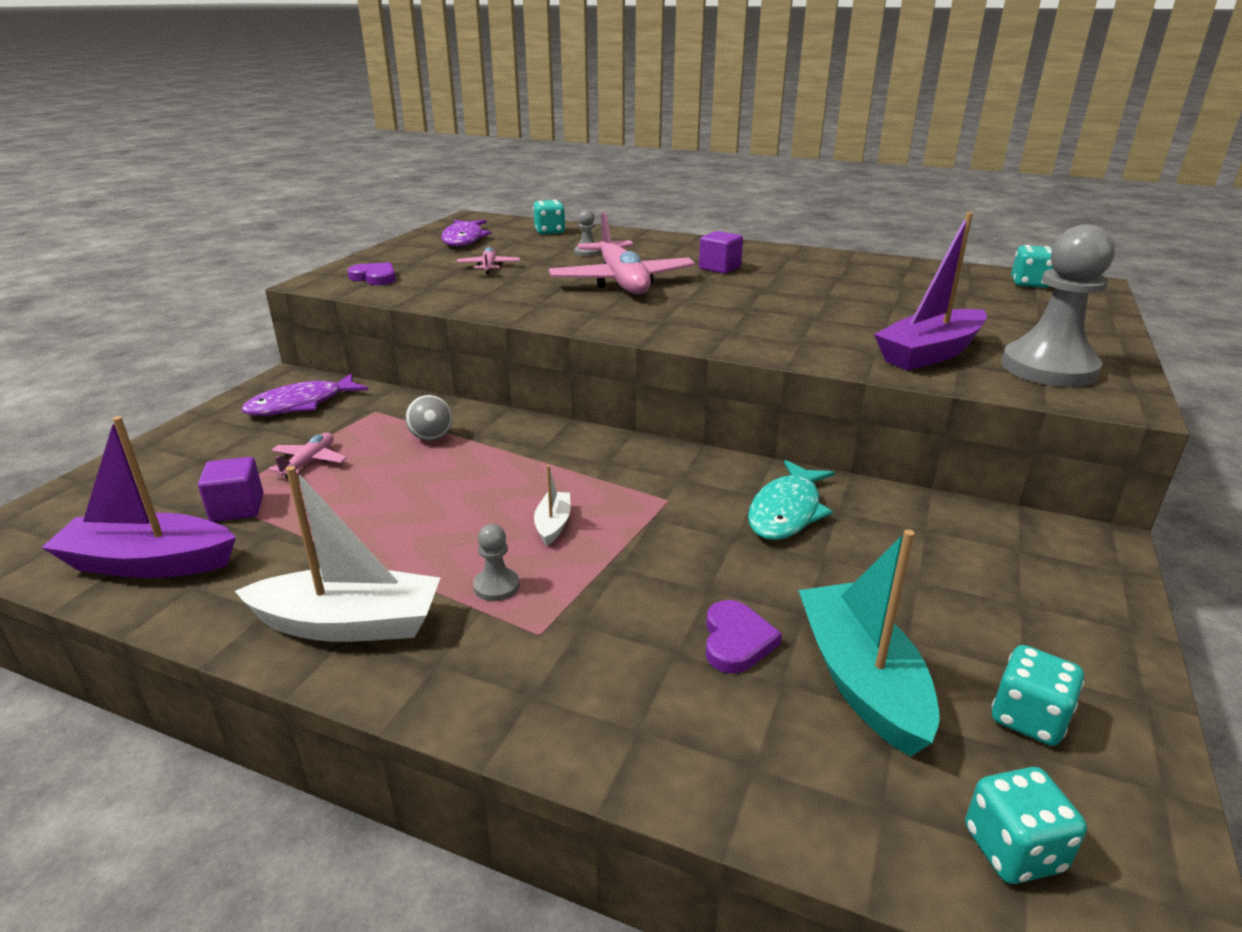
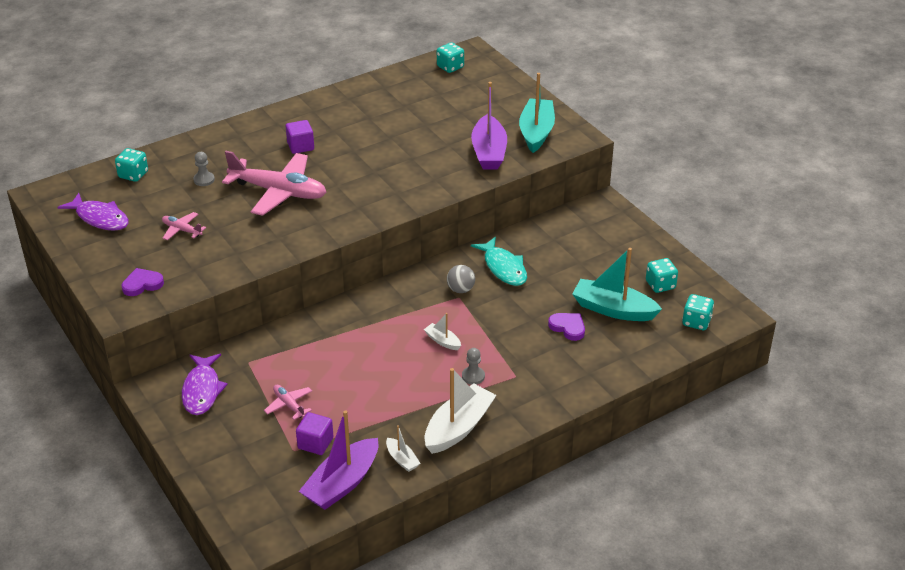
camera: 55 degrees left, 10 degrees up
grey ball [405,395,452,441] -> grey ball moved to [447,265,475,293]
grey pawn [1002,225,1115,387] -> turquoise boat [519,73,555,153]
none -> white boat [386,425,420,472]

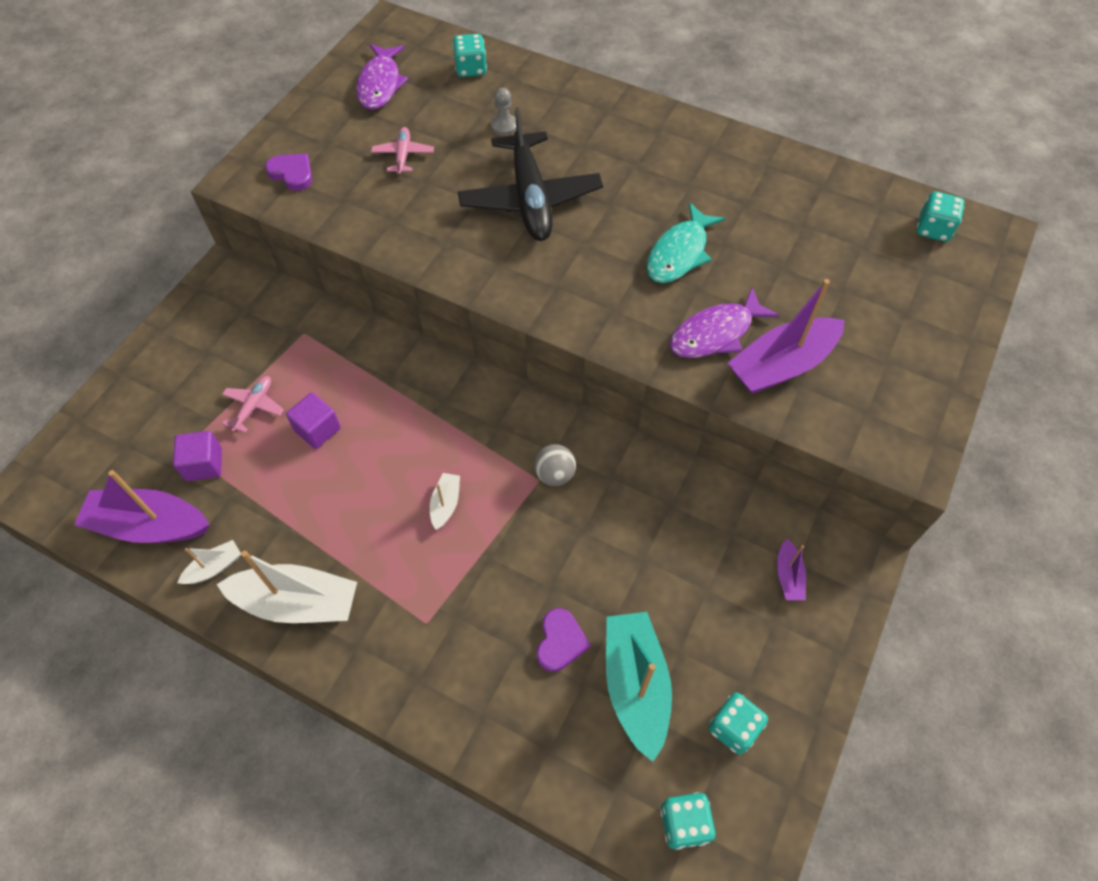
camera: 60 degrees right, 20 degrees up
purple fish [182,354,228,415] -> purple fish moved to [670,288,780,358]
pink plane [222,151,327,216] -> black plane [458,107,603,241]
purple cube [286,120,314,154] -> purple cube moved to [286,393,341,449]
white boat [386,425,420,472] -> white boat turned 150 degrees counterclockwise [177,540,241,584]
grey pawn [462,348,485,385] -> none
turquoise fish [471,237,527,286] -> turquoise fish moved to [647,203,725,283]
turquoise boat [519,73,555,153] -> none
none -> purple boat [777,539,806,600]

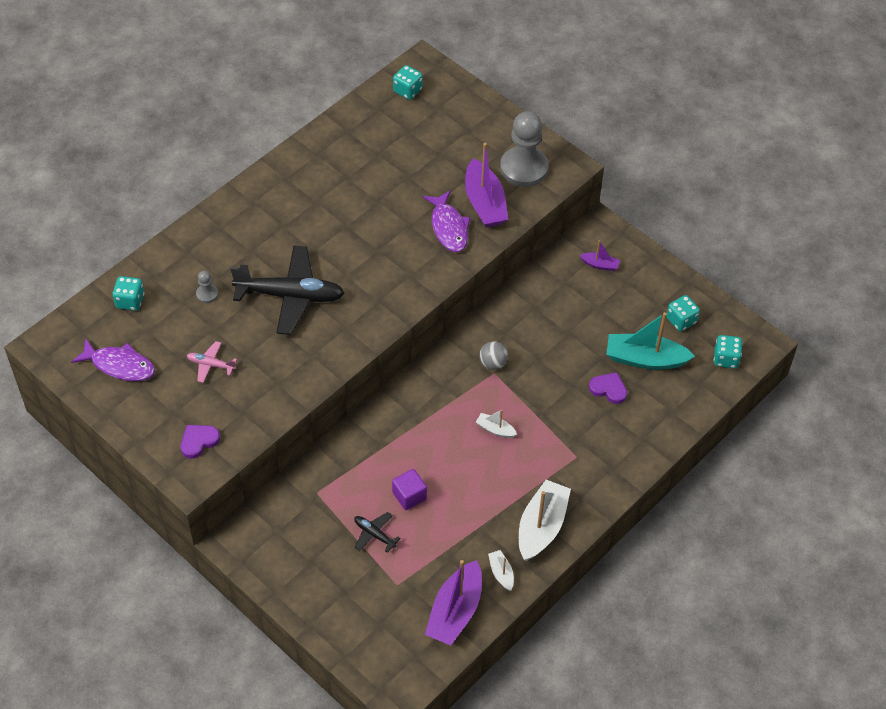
camera: 75 degrees left, 5 degrees down
purple cube [173,431,222,481] -> none
pink plane [222,376,284,433] -> black plane [354,512,401,553]
turquoise fish [647,203,725,283] -> none
none -> grey pawn [500,111,548,187]

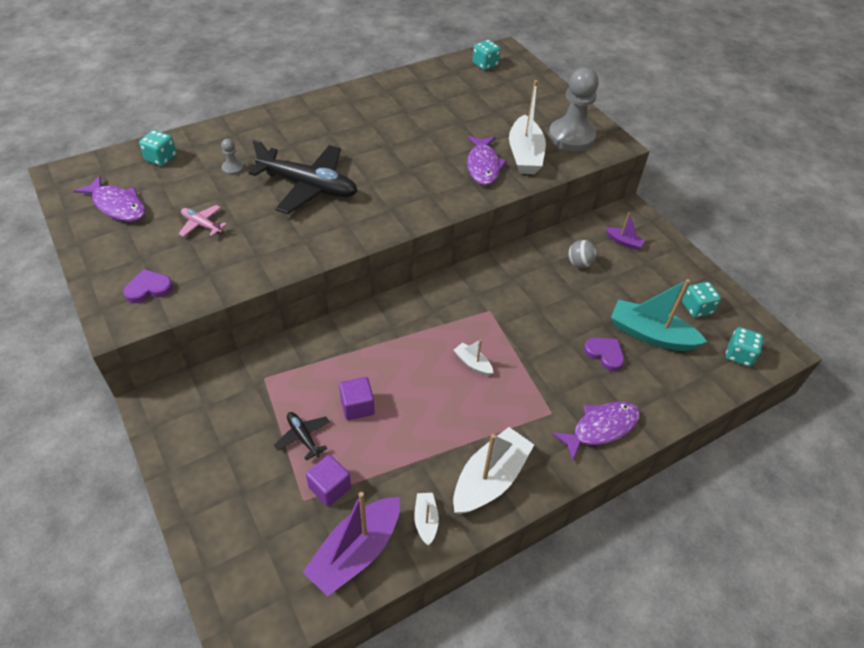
camera: 15 degrees right, 5 degrees down
purple boat [465,143,508,228] -> white boat [509,80,546,174]
grey ball [479,341,508,370] -> grey ball moved to [568,240,597,268]
none -> purple cube [306,454,351,507]
none -> purple fish [551,402,640,462]

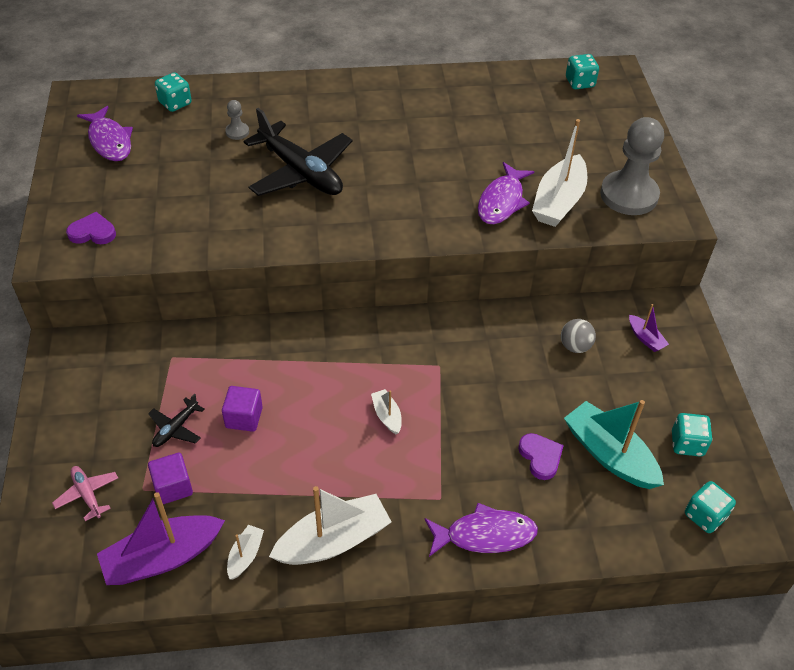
camera: 25 degrees right, 0 degrees up
pink plane [179,205,227,237] -> pink plane moved to [52,466,118,521]
black plane [274,412,330,461] -> black plane turned 135 degrees counterclockwise [148,393,205,447]

